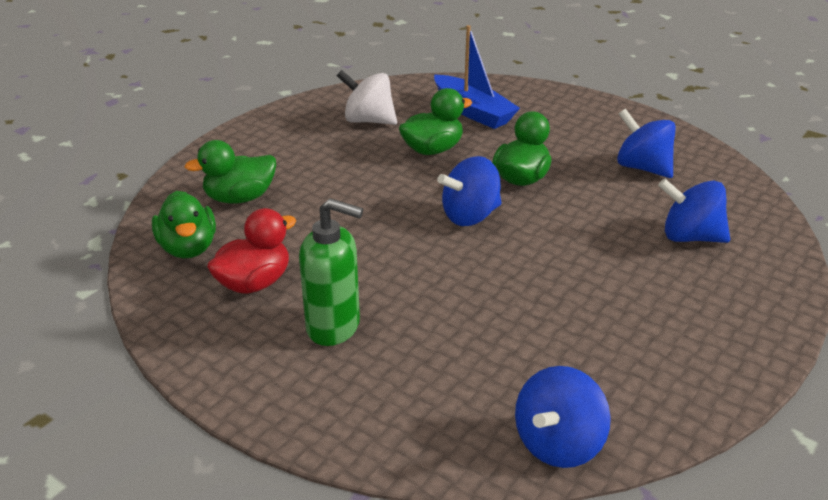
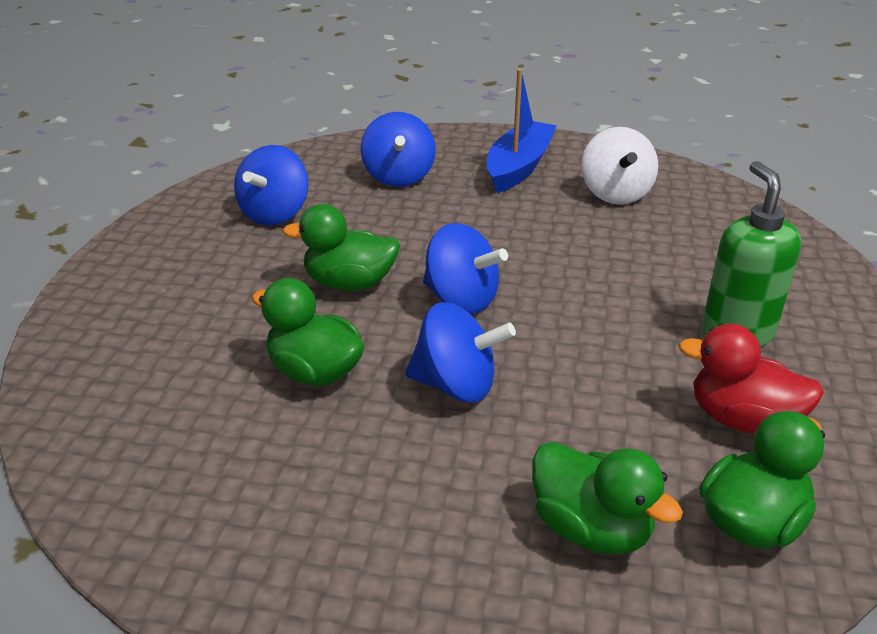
camera: 115 degrees left, 0 degrees up
white spinning top [337,70,397,125] -> white spinning top moved to [581,127,658,205]
blue boat [434,25,520,129] -> blue boat moved to [487,69,557,193]
blue spinning top [515,366,611,468] -> blue spinning top moved to [405,302,516,403]

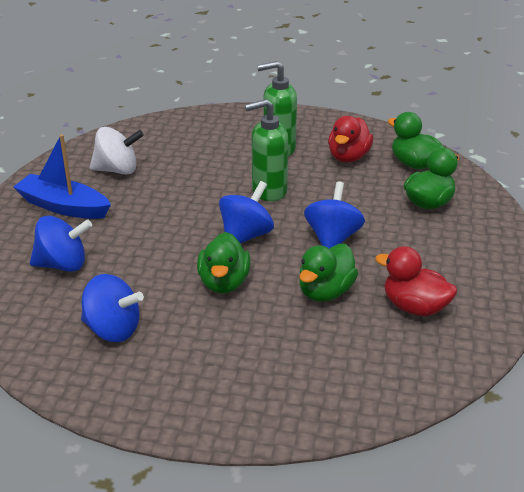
camera: 90 degrees left, 0 degrees up
none -> green soap dispenser [245,99,288,201]
none -> red duck [375,246,457,316]

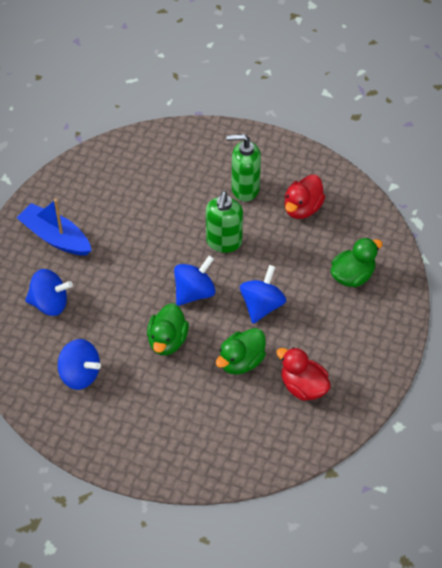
camera: 10 degrees right, 20 degrees up
white spinning top [89,127,144,175] -> none
green soap dispenser [245,99,288,201] -> green soap dispenser turned 75 degrees counterclockwise [206,191,243,253]
green duck [388,112,445,169] -> none

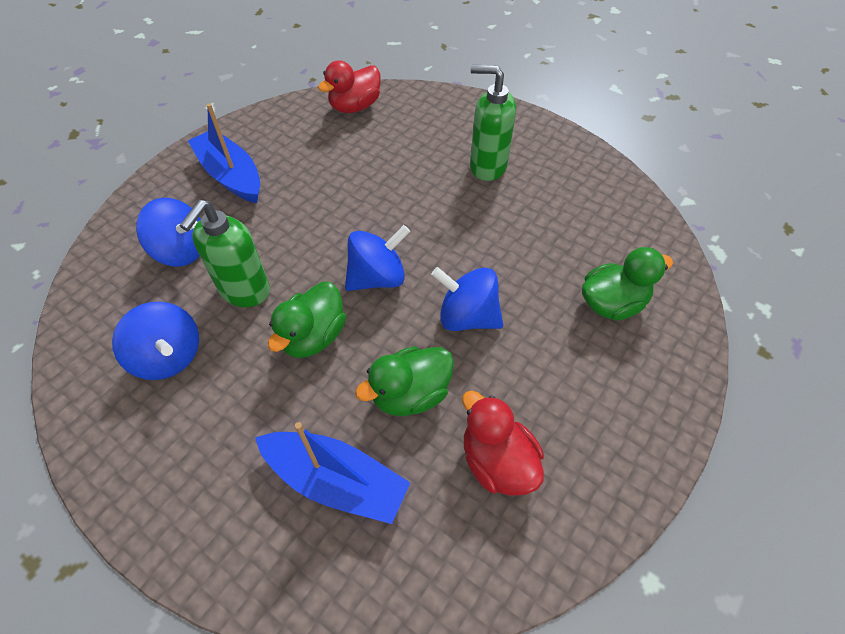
camera: 15 degrees right, 0 degrees up
green soap dispenser [206,191,243,253] -> green soap dispenser moved to [180,200,270,307]
blue spinning top [240,265,286,324] -> blue spinning top turned 105 degrees counterclockwise [431,267,503,331]
red duck [284,175,325,219] -> red duck moved to [318,60,381,113]
none -> blue boat [255,422,410,524]

